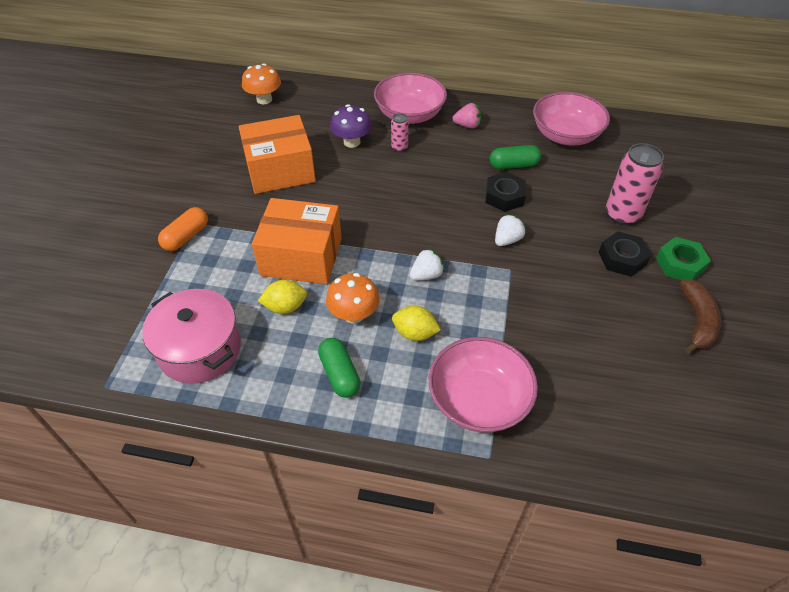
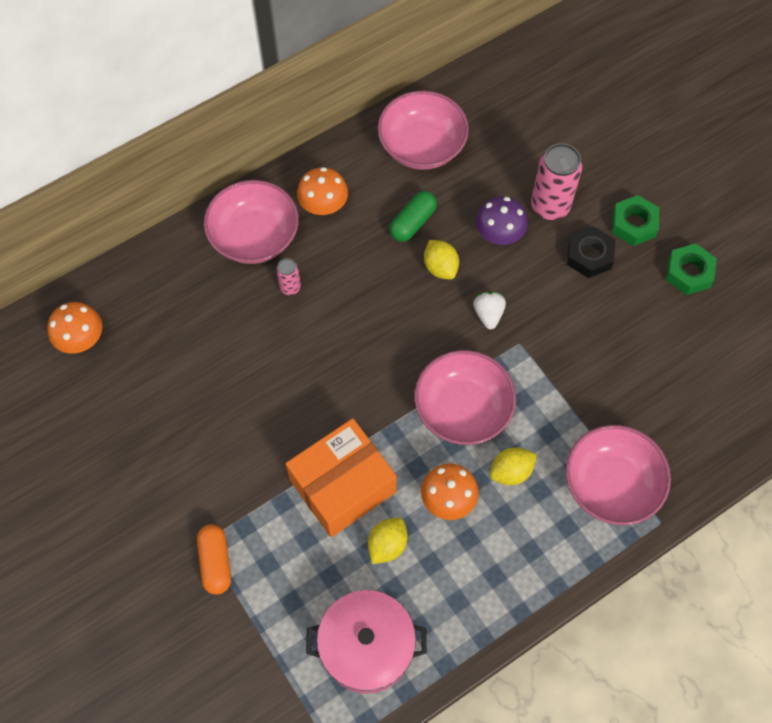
camera: 45 degrees left, 15 degrees up
orange box [239,115,316,194] -> none
green capsule [318,338,361,398] -> none
purple mushroom [330,104,372,148] -> purple mushroom moved to [476,196,528,245]
white strawberry [410,248,445,281] -> pink bowl [414,350,516,445]
pink strawberry [452,103,482,129] -> orange mushroom [297,167,348,215]
black nut [485,172,526,212] -> yellow lemon [424,240,459,279]
brown banana [680,280,721,354] -> green nut [666,243,717,295]

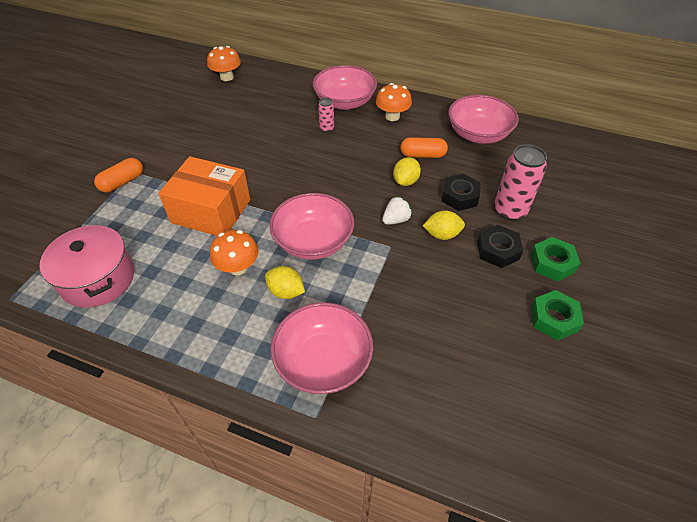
camera: 55 degrees right, 15 degrees down
yellow lemon [368,518,408,564] -> yellow lemon moved to [423,210,465,240]
green capsule [390,191,437,242] -> orange capsule [400,137,448,158]
purple mushroom [476,196,528,245] -> black nut [441,174,481,211]

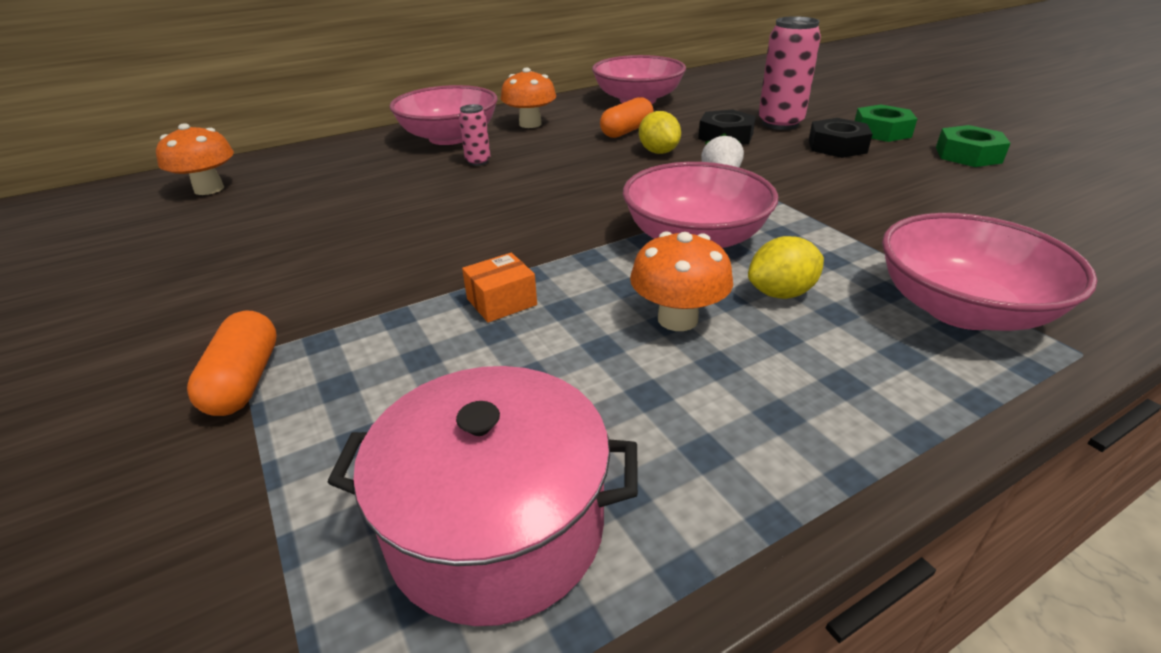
camera: 50 degrees left, 15 degrees down
orange box [159,156,250,236] -> orange box [462,253,537,323], size x0.41
yellow lemon [423,210,465,240] -> none

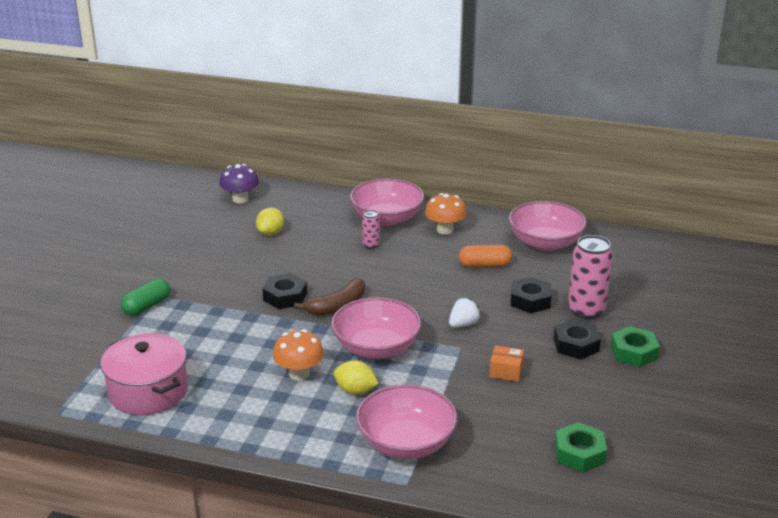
camera: 45 degrees right, 5 degrees down
orange mushroom [156,123,234,195] -> purple mushroom [219,164,259,204]
orange capsule [187,311,277,416] -> green capsule [120,279,170,316]
orange box [462,253,537,323] -> orange box moved to [489,346,524,382]
yellow lemon [639,111,681,154] -> yellow lemon moved to [256,207,284,236]
green nut [936,125,1011,167] -> green nut moved to [555,422,607,472]
none -> black nut [262,273,307,309]
none -> brown banana [294,278,365,315]

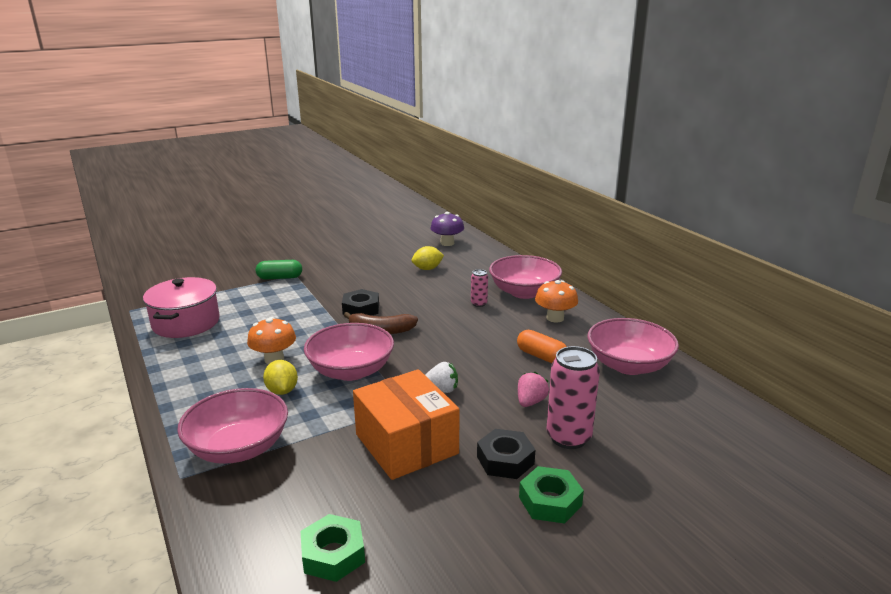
camera: 45 degrees right, 5 degrees down
orange box [489,346,524,382] -> orange box [353,369,460,480], size x2.42
black nut [511,277,551,314] -> pink strawberry [518,372,549,407]

